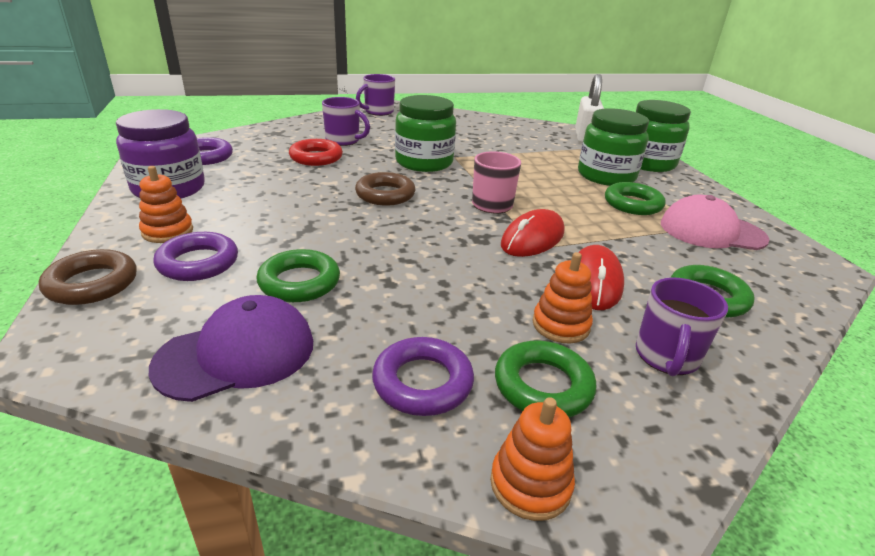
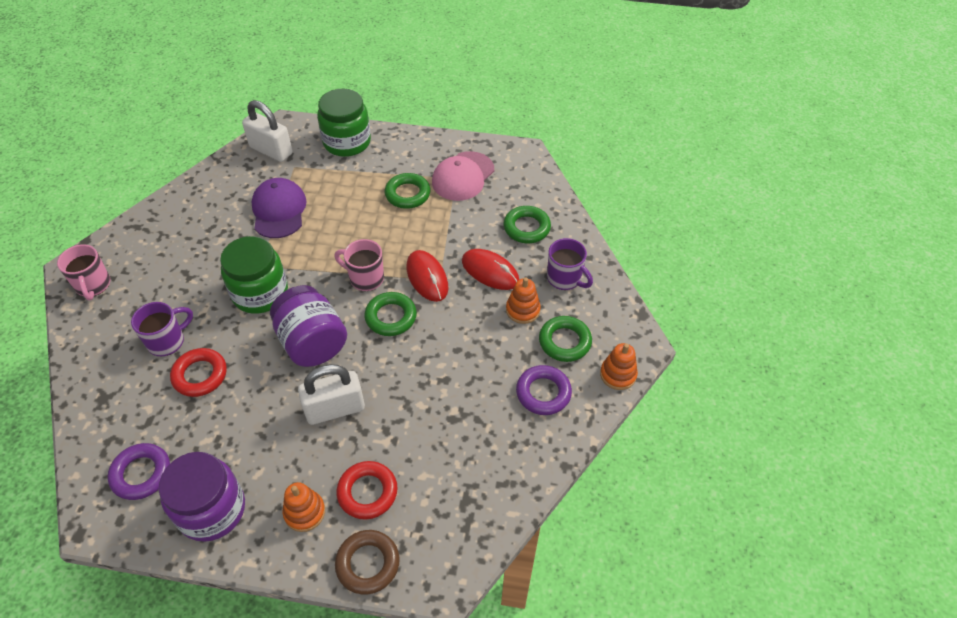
camera: 65 degrees left, 20 degrees up
purple cap [149,295,313,402] -> purple cap moved to [251,178,307,238]
purple ring [153,232,238,281] -> red ring [336,461,398,519]
green ring [256,249,340,302] -> green ring moved to [364,292,417,336]
brown ring [355,172,416,206] -> purple jar [270,285,347,367]
purple mug [356,74,395,116] -> pink mug [57,244,110,300]
green jar [578,108,649,186] -> none
none -> white padlock [298,364,365,425]

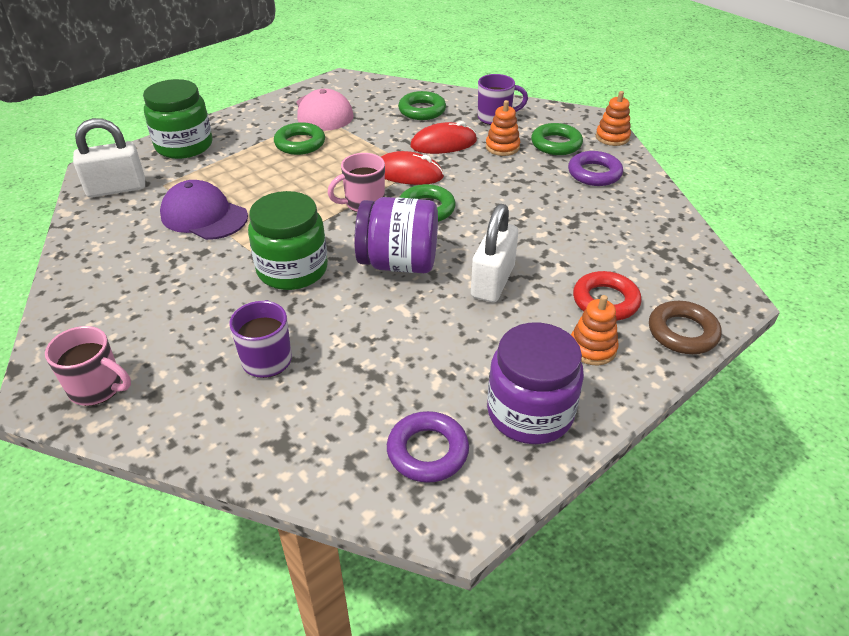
camera: 50 degrees left, 10 degrees down
red ring [170,348,227,397] -> none

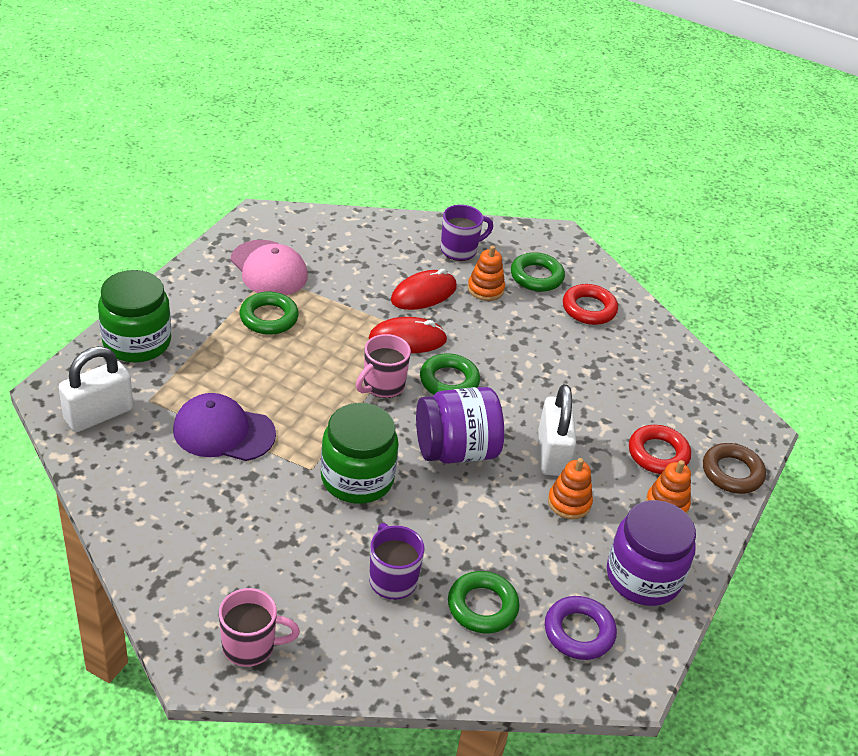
camera: 25 degrees left, 0 degrees up
green ring [398,91,446,120] -> green ring moved to [448,571,520,633]
purple ring [568,151,623,186] -> red ring [563,284,618,325]
orange stacking toy [596,91,631,146] -> orange stacking toy moved to [548,458,593,519]

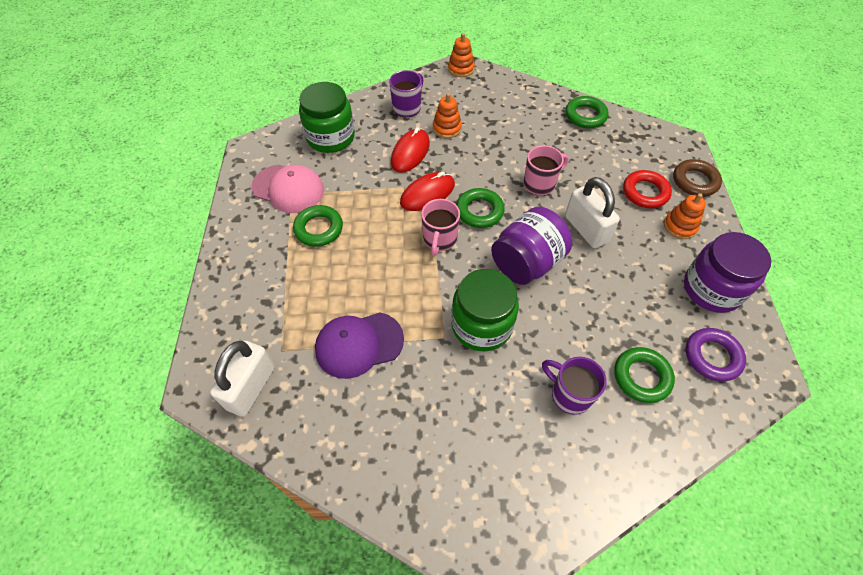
camera: 25 degrees left, 15 degrees up
green jar [98,270,171,362] -> green jar moved to [299,82,355,153]
pink mug [219,588,300,667] -> pink mug moved to [523,145,569,196]
green ring [511,252,565,292] -> green ring moved to [565,96,608,128]
orange stacking toy [548,458,593,519] -> orange stacking toy moved to [448,33,475,77]
red ring [563,284,618,325] -> none

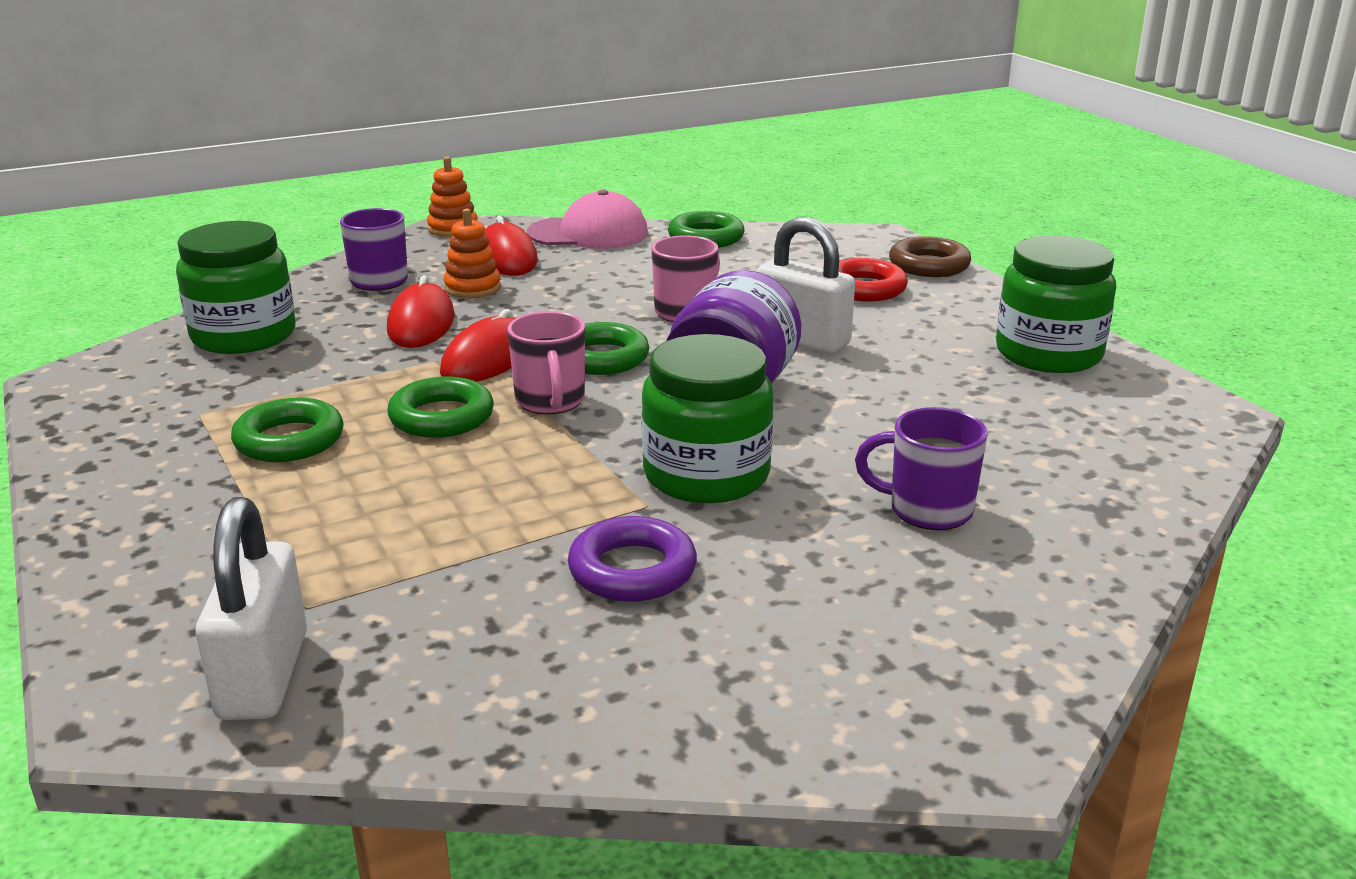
camera: 25 degrees left, 30 degrees down
pink cap [251,165,324,213] -> pink cap moved to [527,189,648,249]
purple cap [315,312,404,379] -> none
green ring [614,347,675,403] -> green ring moved to [387,376,494,438]
orange stacking toy [664,193,706,239] -> none
purple jar [684,232,771,313] -> green jar [996,235,1116,373]
purple ring [686,328,746,382] -> purple ring moved to [568,516,697,602]
none -> red mouse [484,216,538,276]

